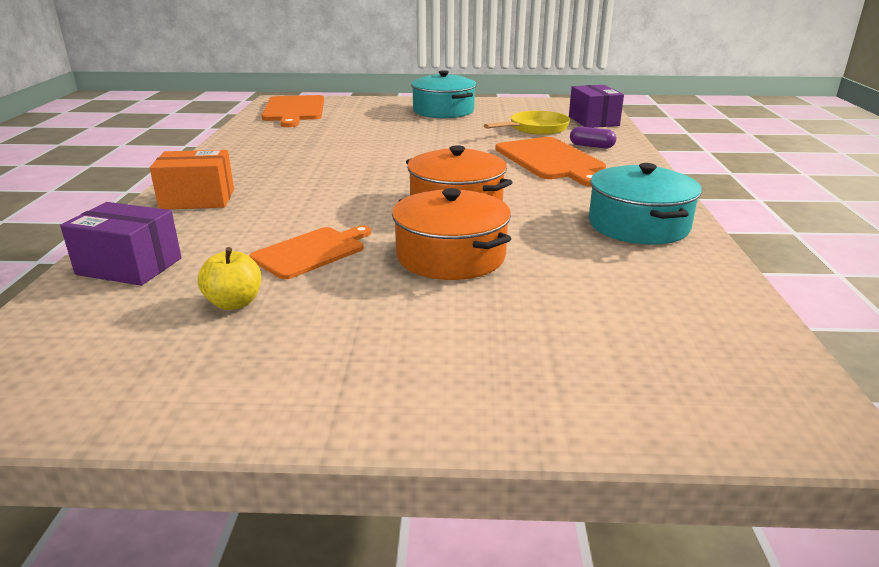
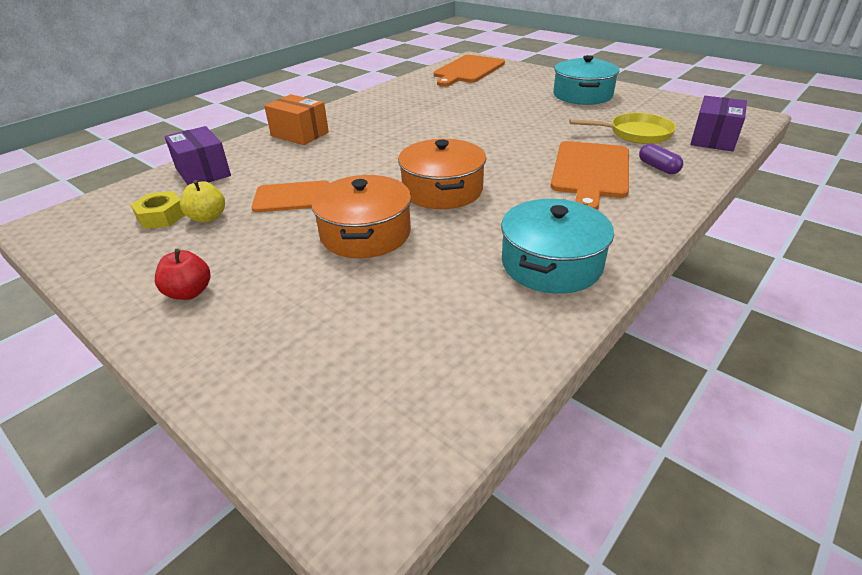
camera: 40 degrees right, 10 degrees up
none -> yellow nut [131,191,185,229]
none -> red apple [155,249,211,300]

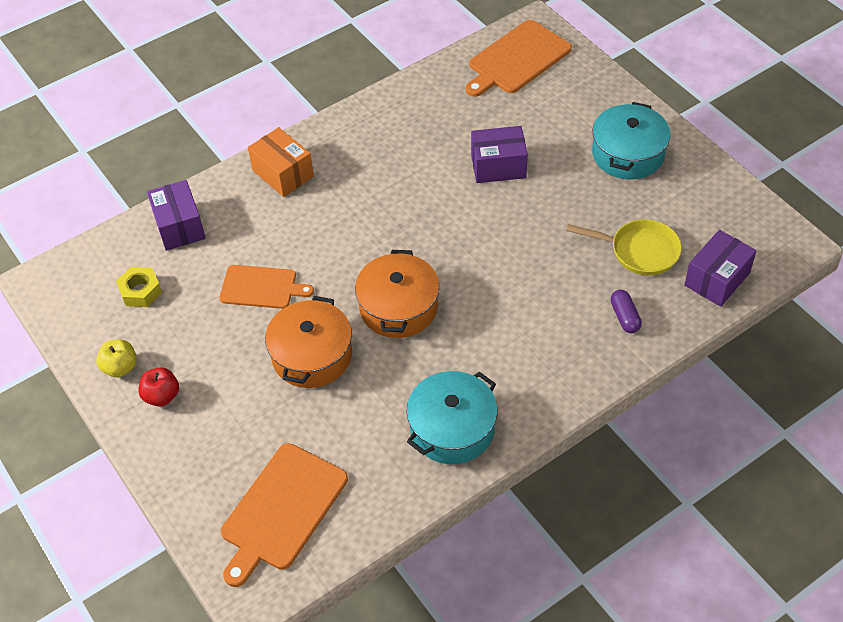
camera: 15 degrees right, 15 degrees up
yellow apple [180,180,225,223] -> yellow apple moved to [96,339,137,377]
orange cutting board [550,141,629,210] -> orange cutting board moved to [221,443,348,587]
none -> purple box [471,126,528,183]

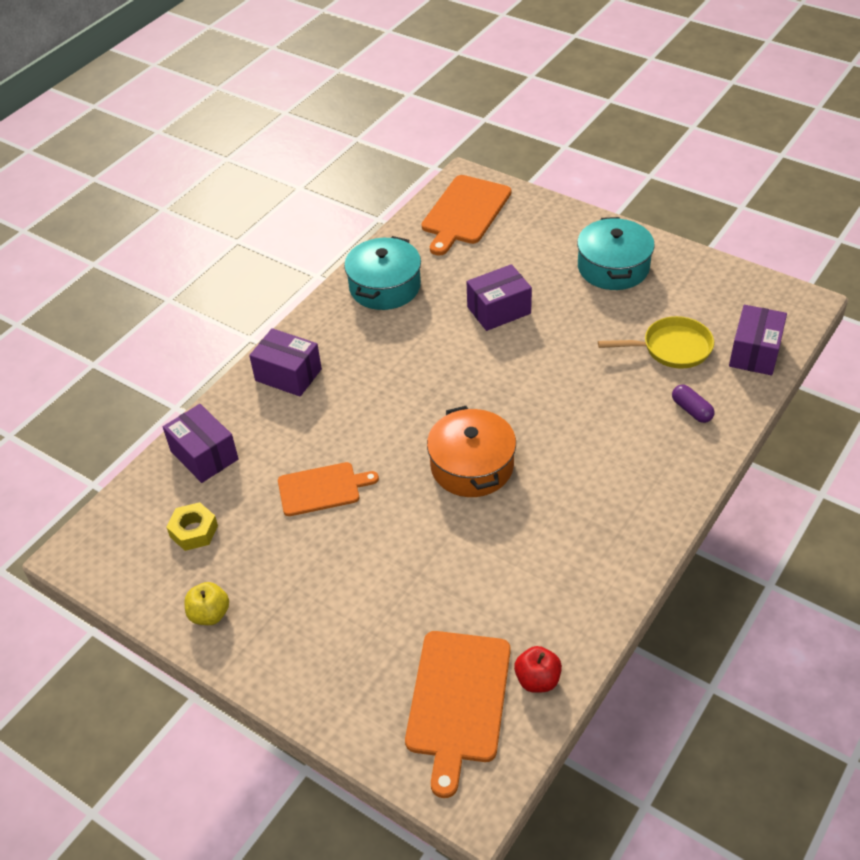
camera: 20 degrees left, 5 degrees down
red apple [138,367,179,406] -> red apple moved to [514,646,562,693]
orange box [248,127,314,197] -> purple box [249,328,322,397]
orange pot [265,296,352,388] -> none
turquoise pot [407,371,498,464] -> turquoise pot moved to [344,236,421,310]

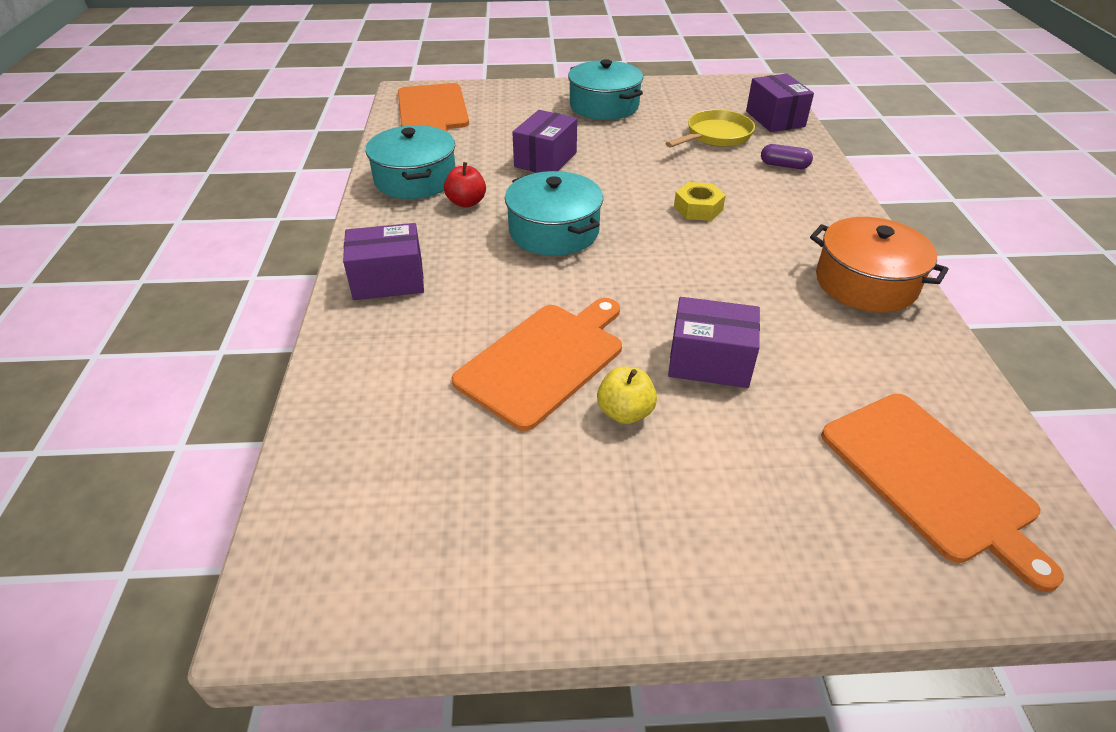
camera: 40 degrees left, 5 degrees down
purple box [163,404,239,483] -> purple box moved to [668,297,760,388]
yellow nut [166,502,218,551] -> yellow nut moved to [674,182,726,221]
yellow apple [185,582,229,625] -> yellow apple moved to [597,367,657,424]
orange cutting board [278,462,379,516] -> orange cutting board [452,298,622,431], size x1.52
orange pot [427,406,516,497] -> orange pot moved to [810,217,949,313]
red apple [514,646,562,693] -> red apple moved to [444,162,486,208]
none -> turquoise pot [505,171,603,256]

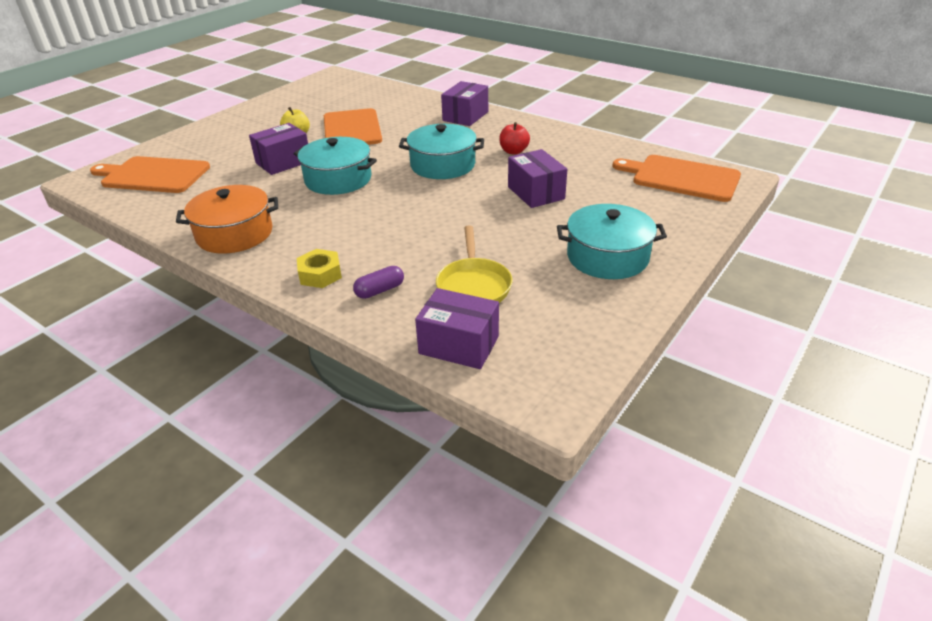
camera: 130 degrees right, 5 degrees down
turquoise pot [366,125,456,199] -> turquoise pot moved to [294,137,377,195]
yellow nut [674,182,726,221] -> yellow nut moved to [297,249,342,288]

